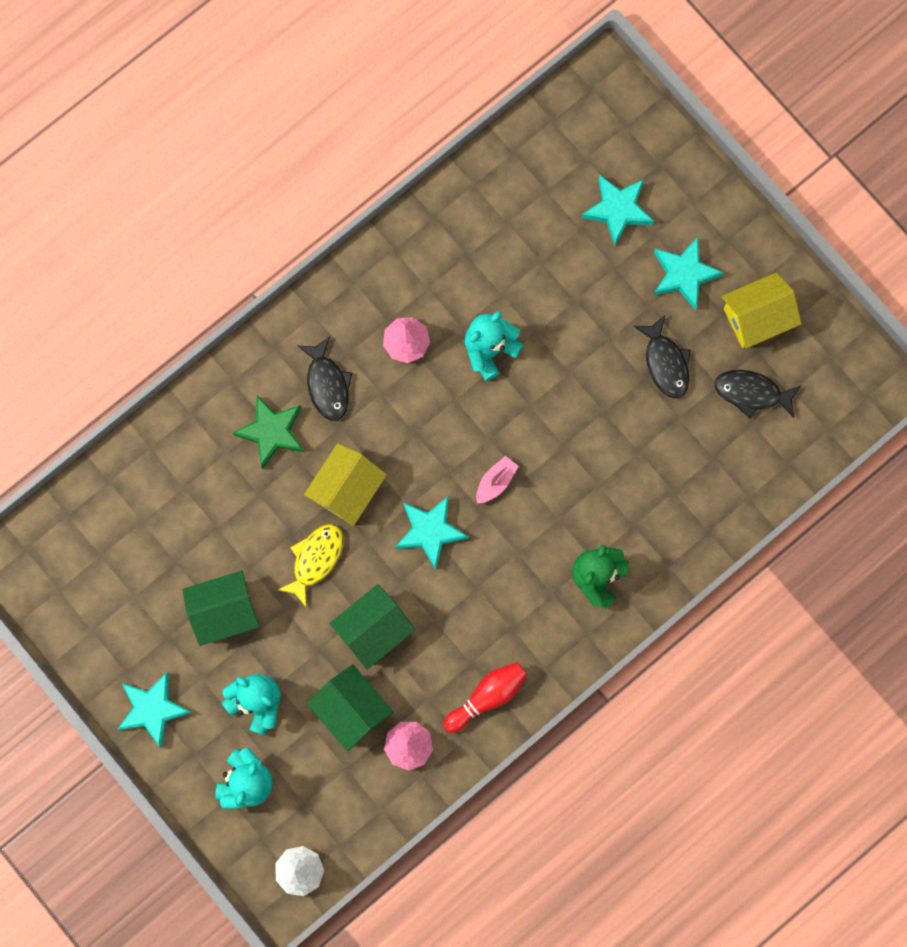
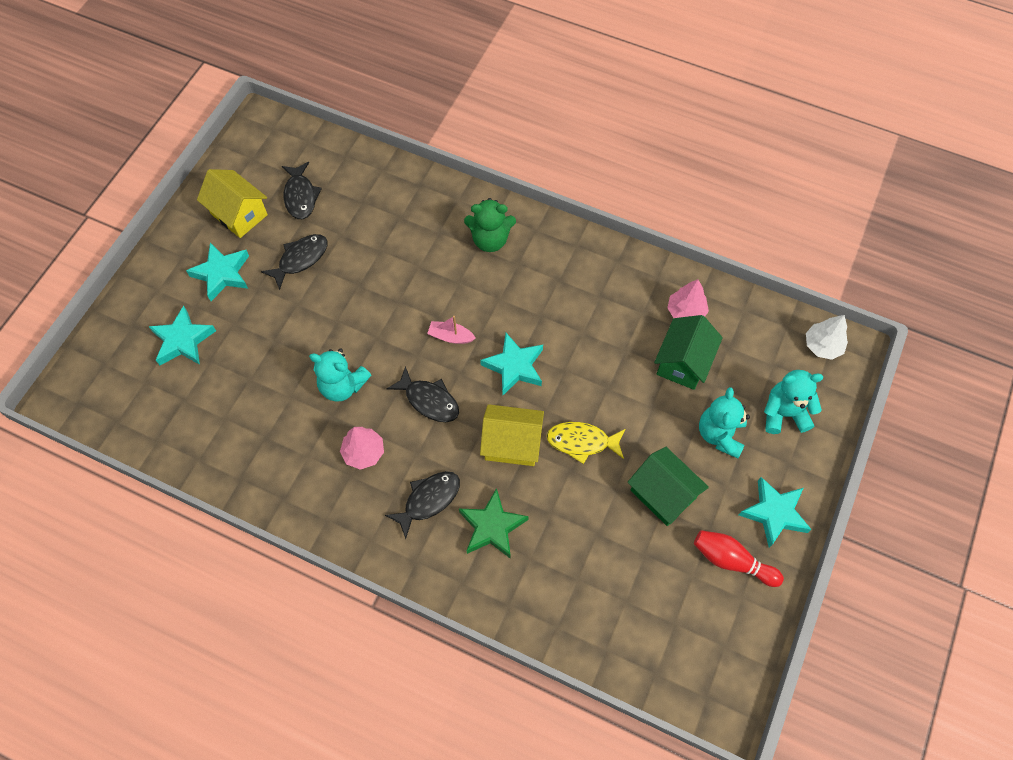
camera: 115 degrees left, 15 degrees down
green house [330,584,416,670] -> none
red bowling pin [443,662,527,733] -> red bowling pin moved to [694,530,784,587]
none -> black fish [387,366,459,422]

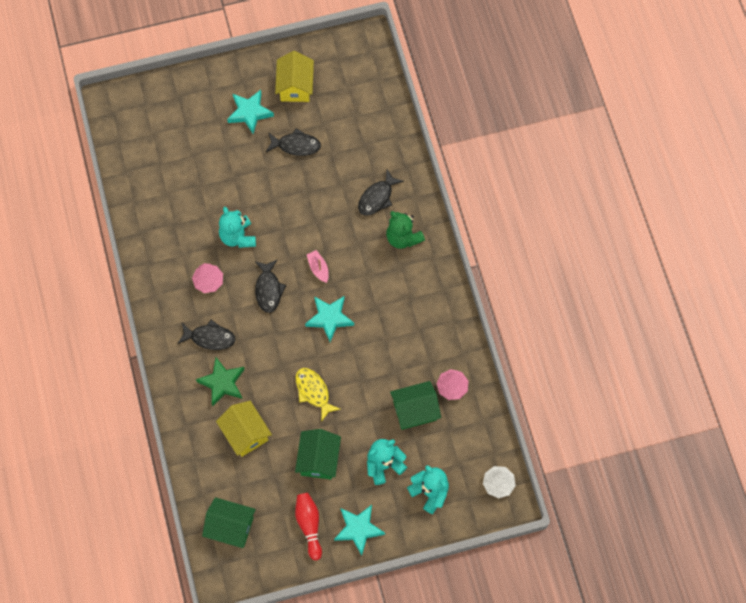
camera: 50 degrees right, 5 degrees up
turquoise star [148,305,216,365] -> none
black fish [282,162,322,219] -> black fish moved to [358,170,404,216]
yellow house [480,404,544,466] -> yellow house moved to [216,401,272,457]
none -> green house [202,497,256,548]

